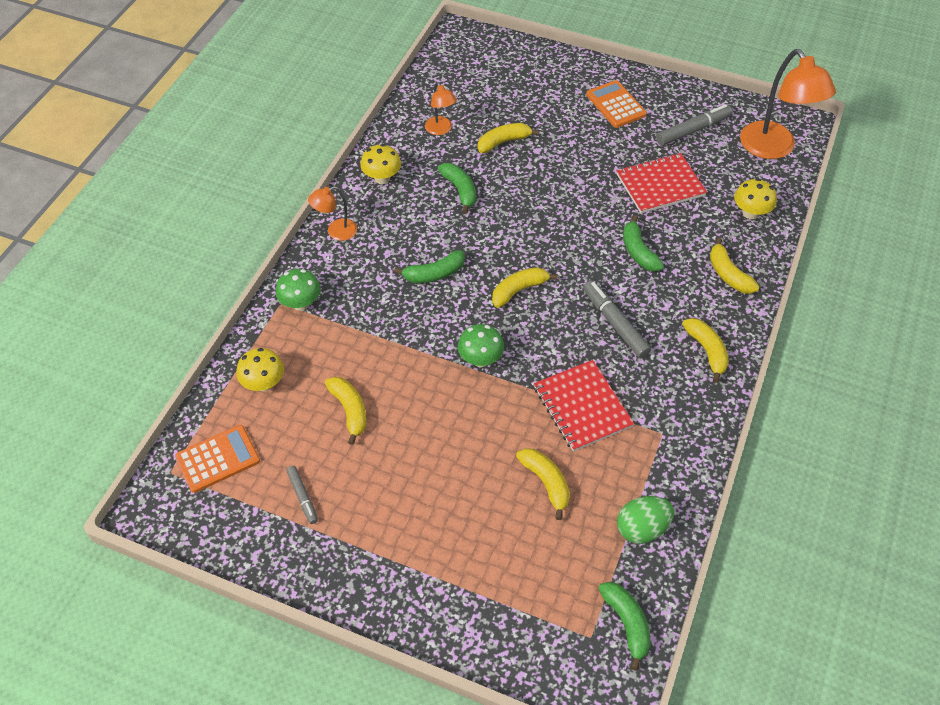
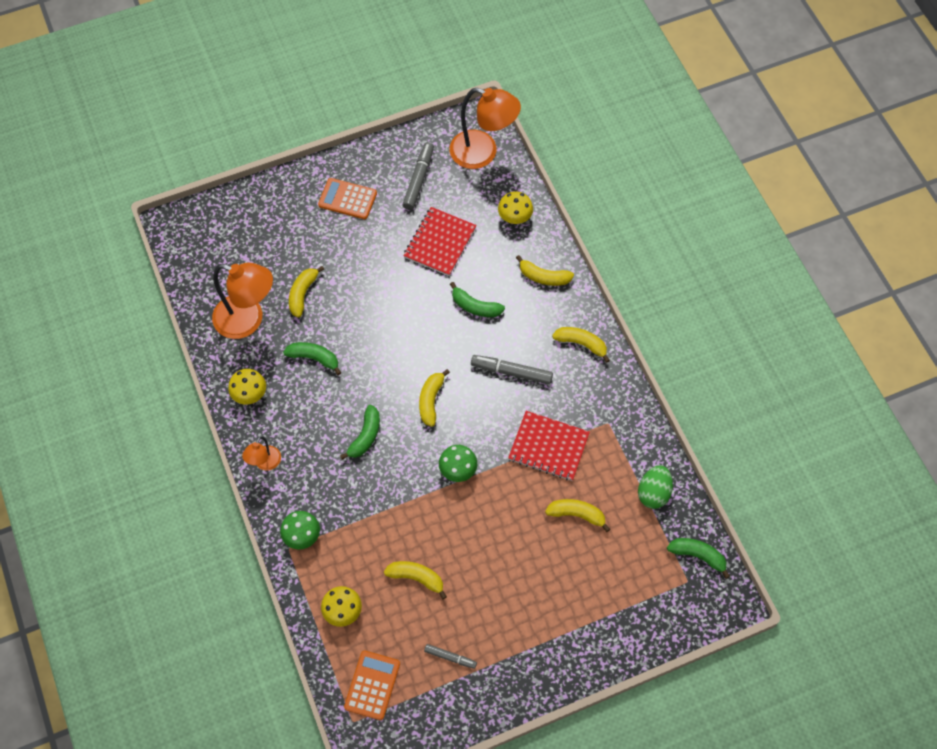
camera: 45 degrees left, 10 degrees up
orange lamp [425,82,457,135] -> orange lamp [212,263,273,339], size x1.97

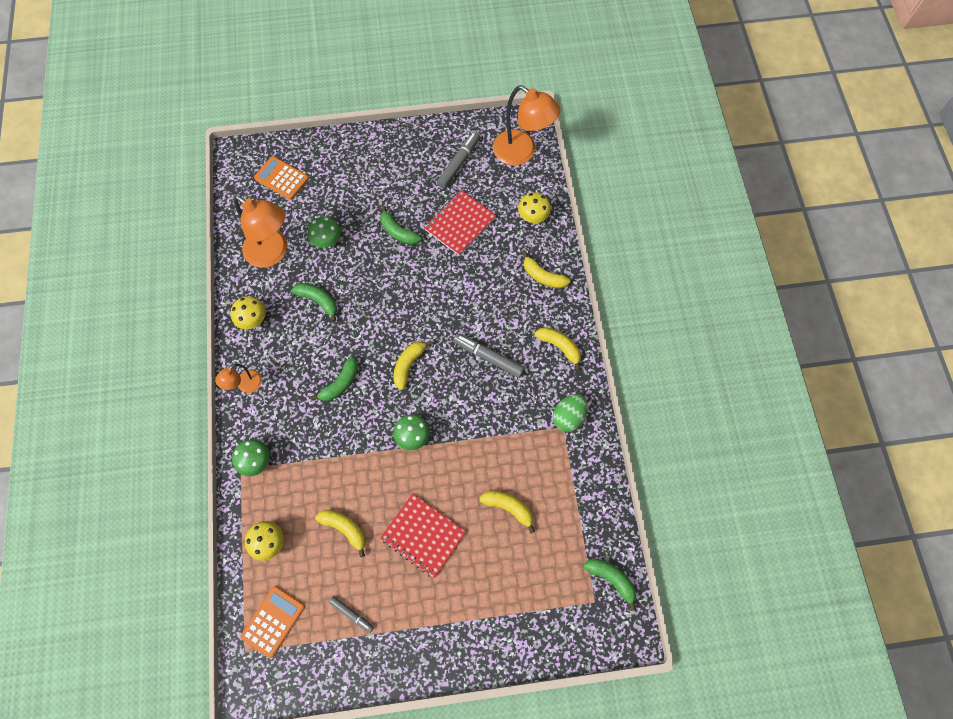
camera: 15 degrees right, 5 degrees up
yellow banana [289,266,324,318] -> green mushroom [308,217,341,248]
orange calculator [318,178,377,219] -> orange calculator moved to [254,156,309,200]
green banana [450,282,505,317] -> green banana moved to [380,206,422,245]
red notebook [508,411,590,481] -> red notebook moved to [380,493,466,578]
green egg [638,465,673,509] -> green egg moved to [553,394,588,432]

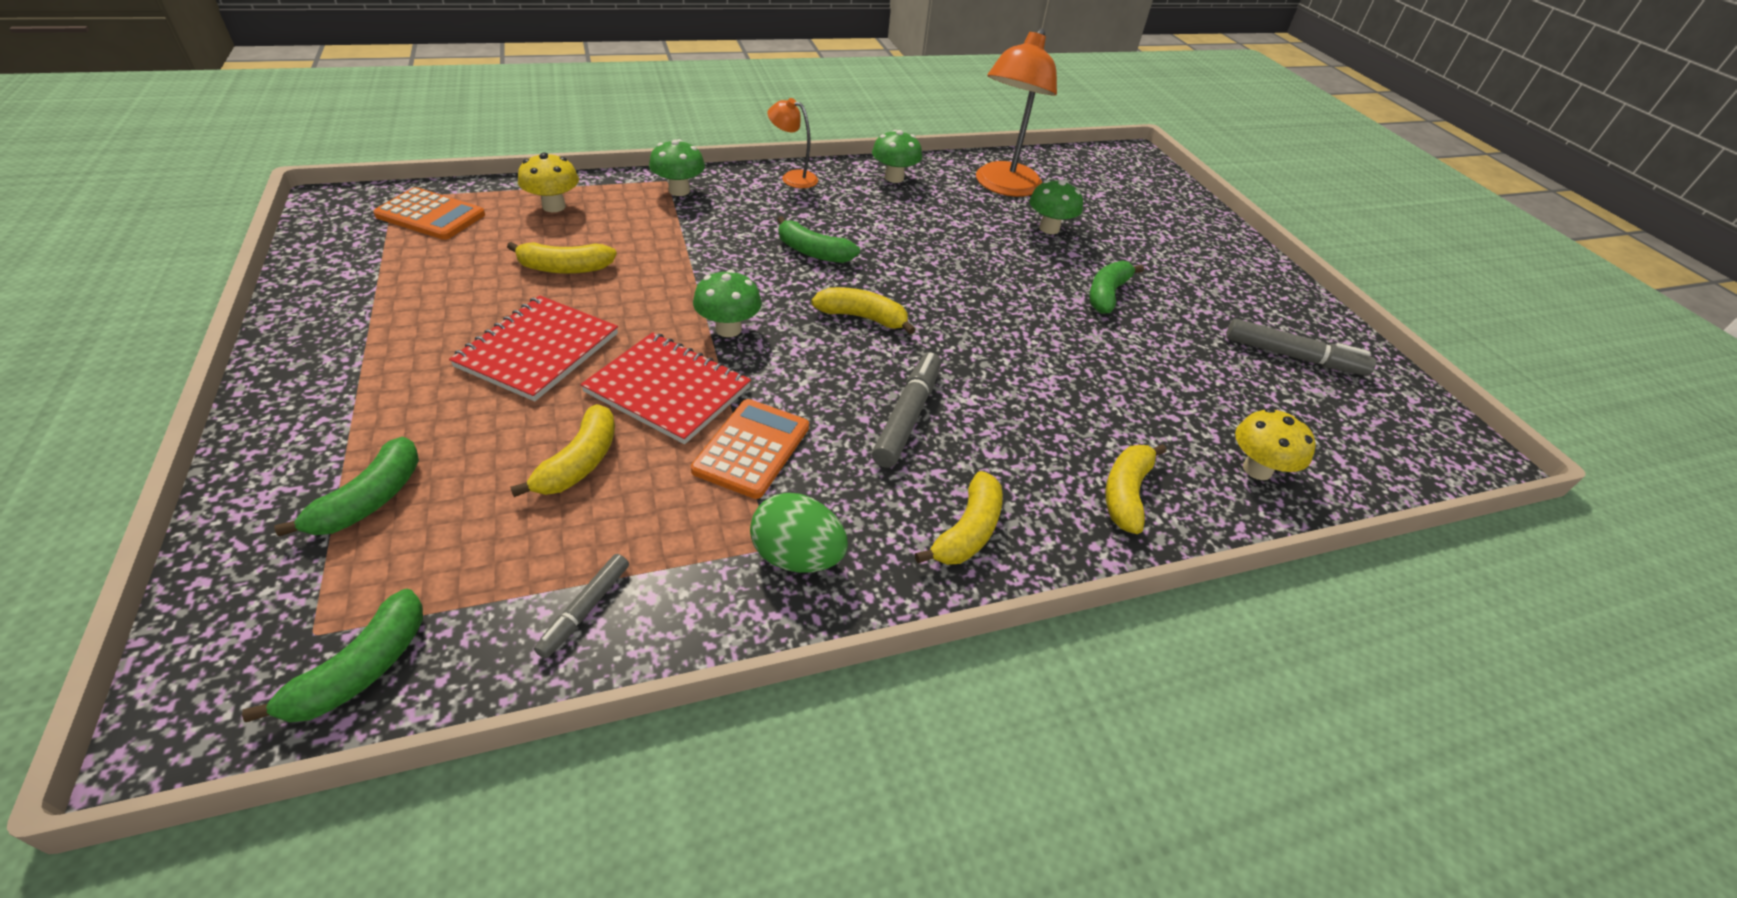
camera: 75 degrees right, 25 degrees down
yellow mushroom [230,296,266,329] -> green mushroom [872,130,922,183]
orange calculator [254,156,309,200] -> orange calculator moved to [691,399,809,499]
green banana [292,283,337,322] -> green banana moved to [274,437,419,536]
yellow banana [315,510,366,557] -> yellow banana turned 60 degrees clockwise [507,242,617,274]
grey marker [329,596,374,633] -> grey marker moved to [534,554,629,659]
red notebook [424,190,496,256] -> red notebook moved to [580,332,751,444]
orange lamp [493,85,560,166] -> none

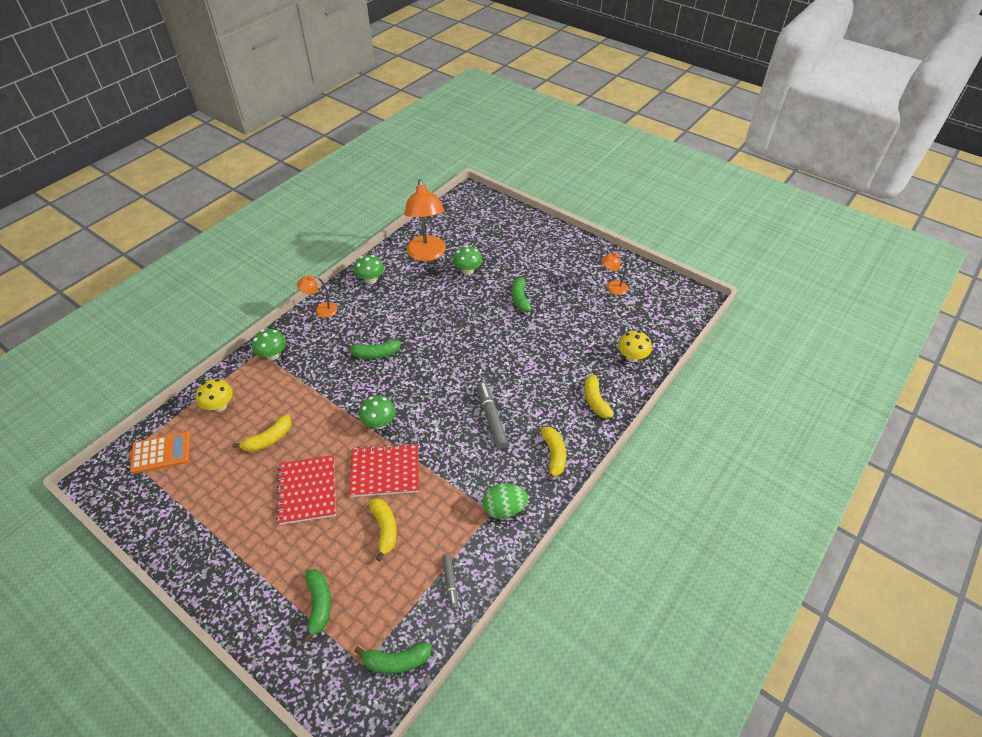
camera: 30 degrees left, 5 degrees up
green banana [242,589,423,722] -> green banana turned 90 degrees clockwise [354,643,432,674]
orange calculator [691,399,809,499] -> none
yellow banana [811,287,916,334] -> none
grey marker [1226,319,1376,376] -> orange lamp [601,253,628,295]

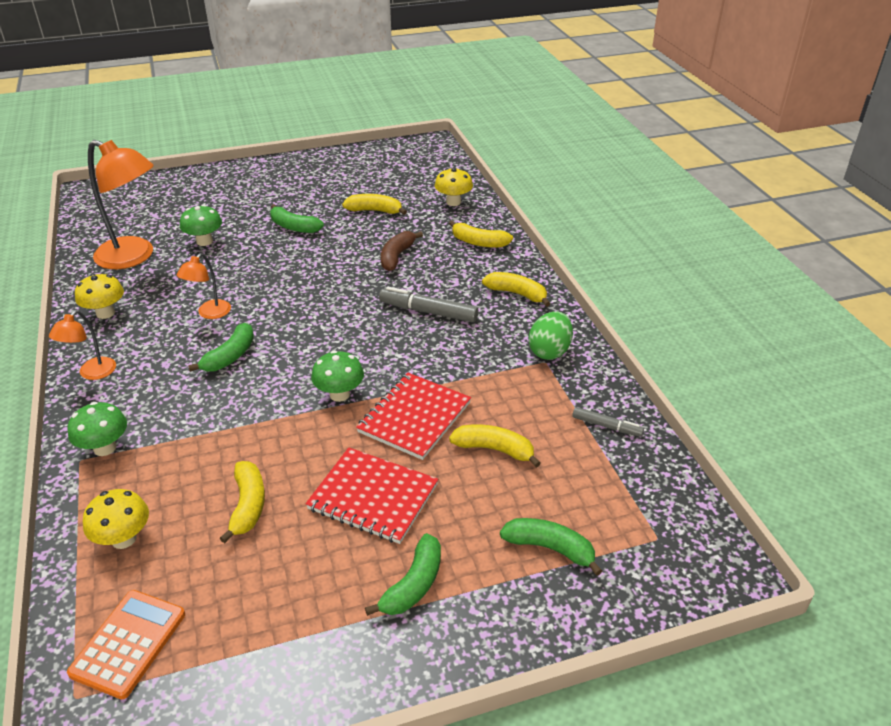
camera: 55 degrees left, 10 degrees down
green mushroom [354,255,384,284] -> yellow mushroom [75,274,124,319]
green banana [354,643,432,674] -> green banana moved to [365,533,441,616]
orange lamp [601,253,628,295] -> orange lamp moved to [177,253,231,319]
none -> yellow banana [342,194,407,215]
none -> brown banana [381,231,423,271]

